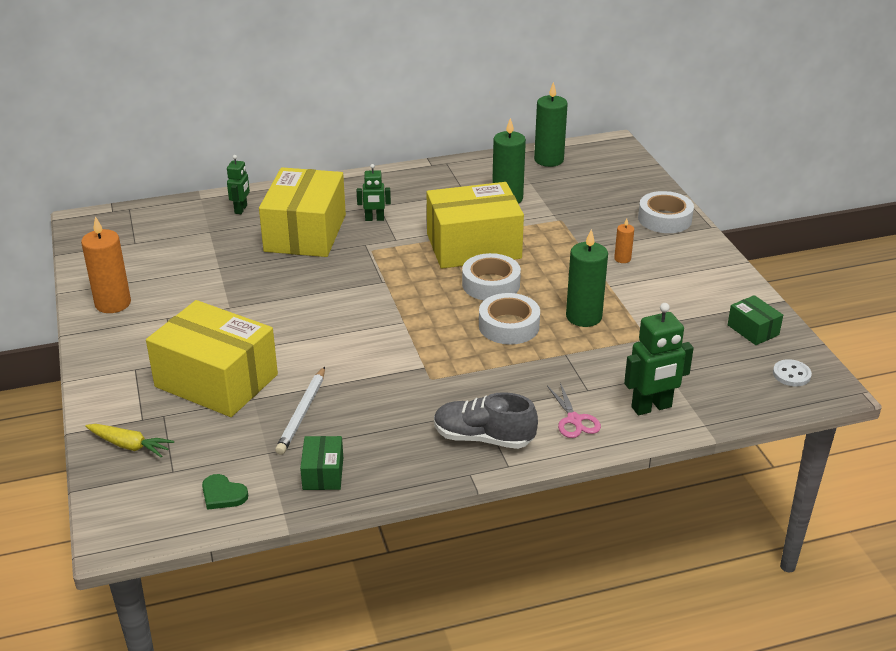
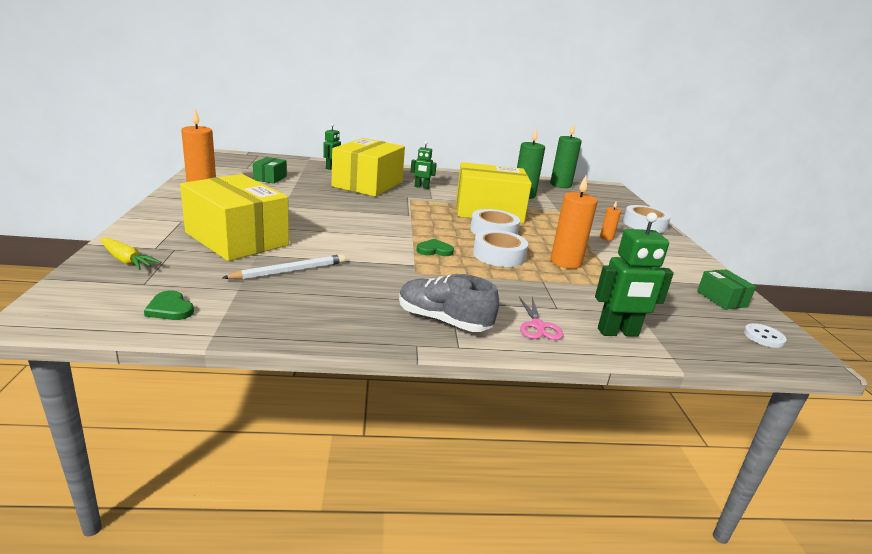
camera: 10 degrees right, 10 degrees down
white pencil [275,367,325,455] -> white pencil turned 150 degrees counterclockwise [222,254,346,280]
green box [300,436,343,490] -> green box moved to [253,157,287,184]
green candle [566,229,608,327] -> orange candle [551,176,597,269]
none -> green heart [416,239,454,256]

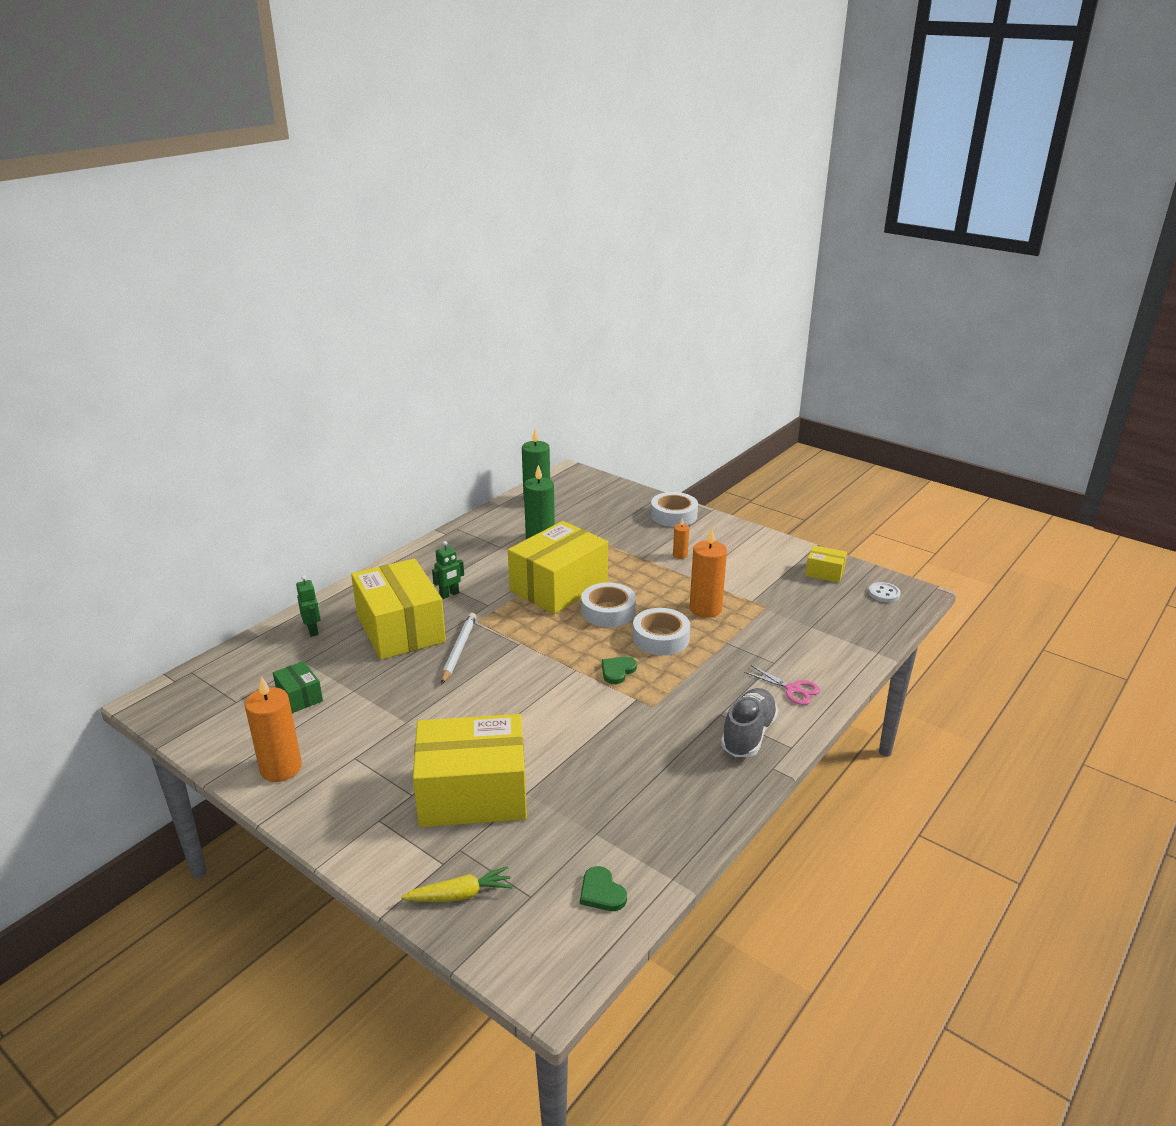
camera: 45 degrees left, 5 degrees up
green heart [144,291,194,320] -> green heart turned 60 degrees clockwise [580,866,627,911]
white pencil [222,254,346,280] -> white pencil moved to [441,613,476,684]
grey shoe [399,274,499,332] -> grey shoe turned 135 degrees clockwise [721,688,778,757]
green robot [595,212,674,337] -> none
green box [697,270,756,310] -> yellow box [805,545,847,583]

